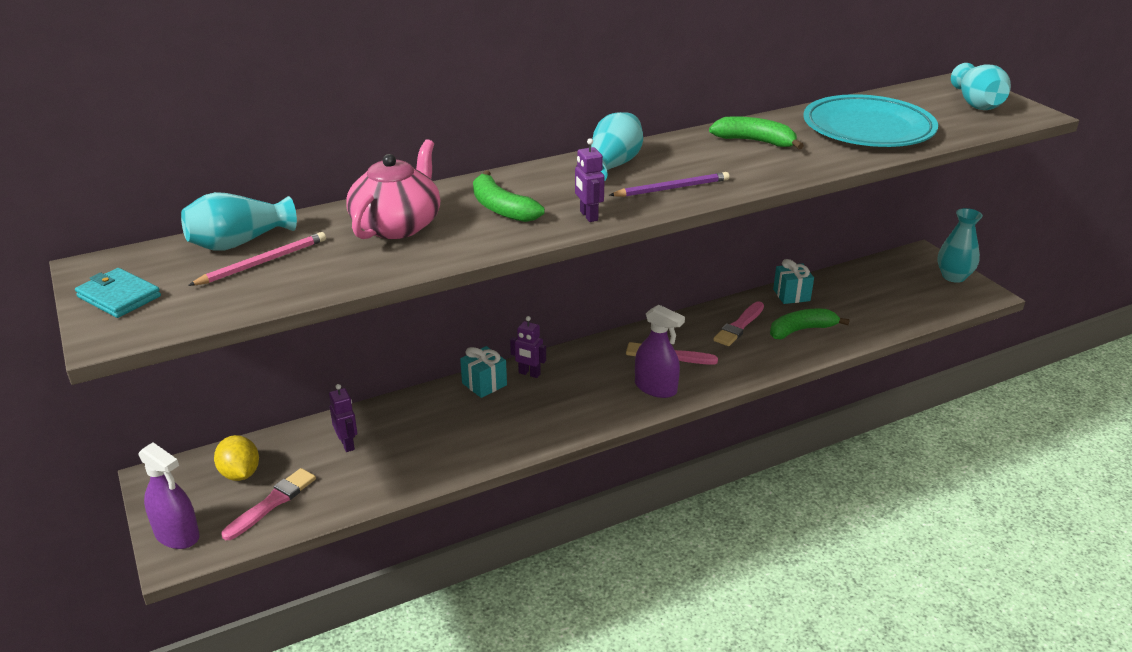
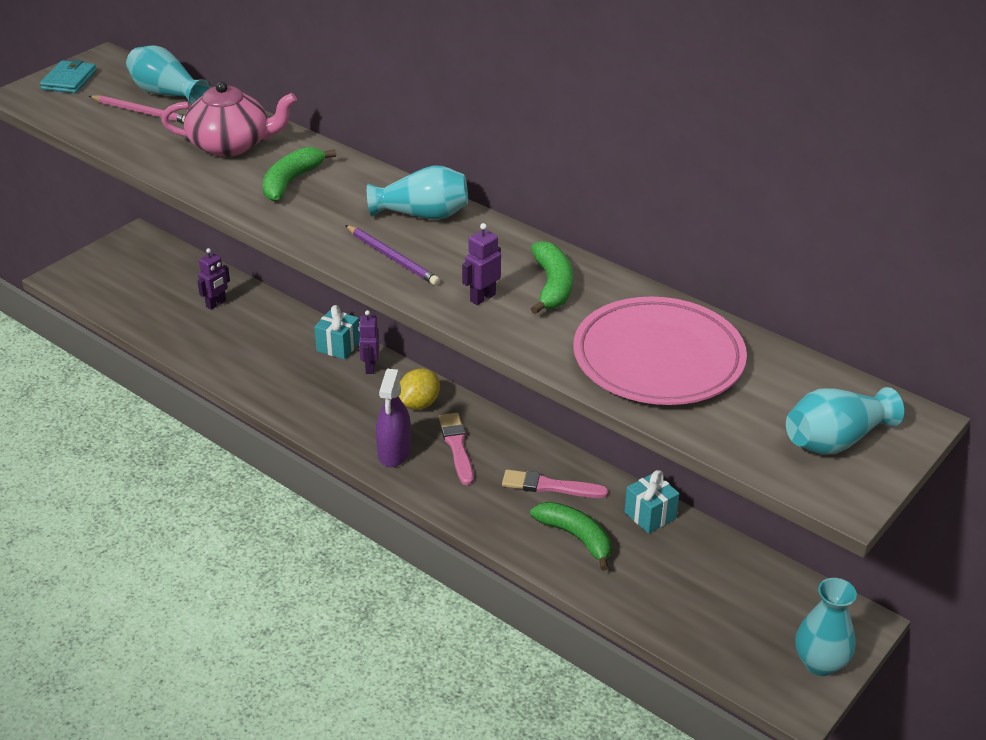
camera: 65 degrees right, 5 degrees up
purple spray bottle [139,442,200,549] -> none
yellow lemon [214,435,259,481] -> yellow lemon moved to [399,369,440,410]
pink brush [222,468,316,540] -> none
purple robot [575,138,605,222] -> purple robot moved to [462,223,501,305]
turquoise plate [804,94,938,147] -> pink plate [573,297,747,405]

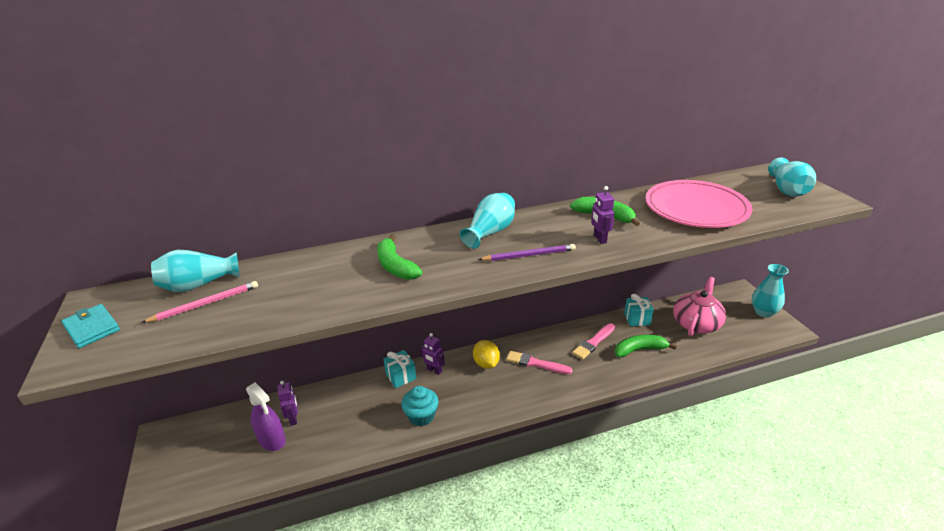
camera: 55 degrees left, 5 degrees down
pink teapot [161,81,297,157] -> pink teapot moved to [673,277,726,336]
purple spray bottle [376,369,411,467] -> purple spray bottle moved to [246,382,286,451]
none -> turquoise cupcake [401,386,439,426]

